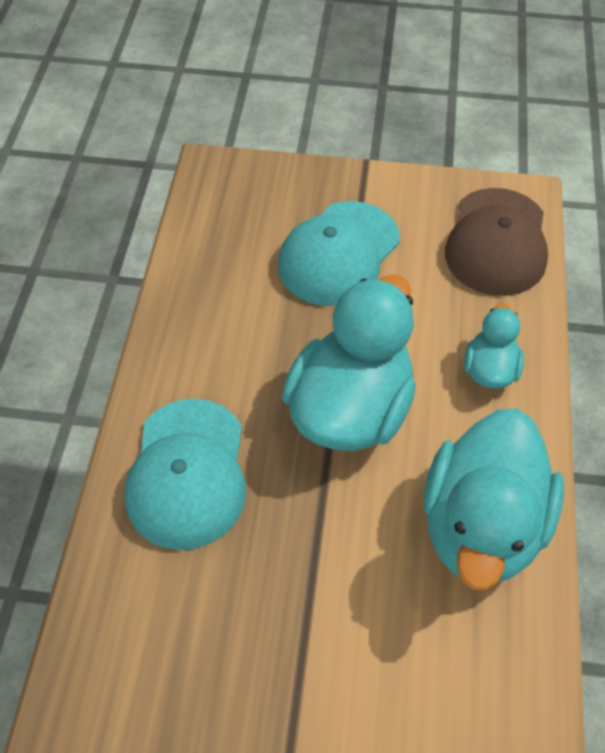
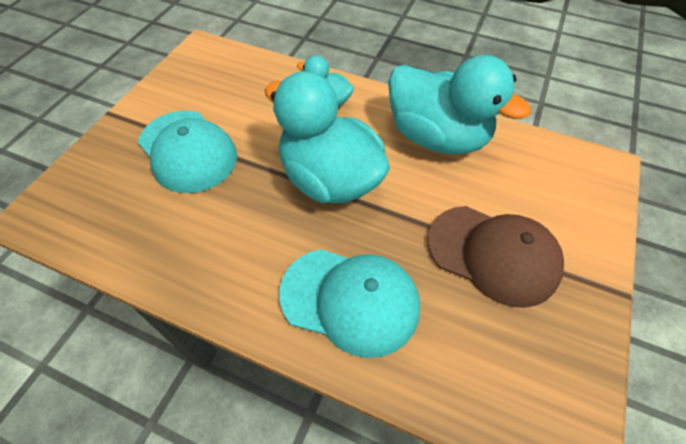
camera: 75 degrees left, 0 degrees up
brown cap [445,188,548,296] -> brown cap moved to [428,206,564,308]

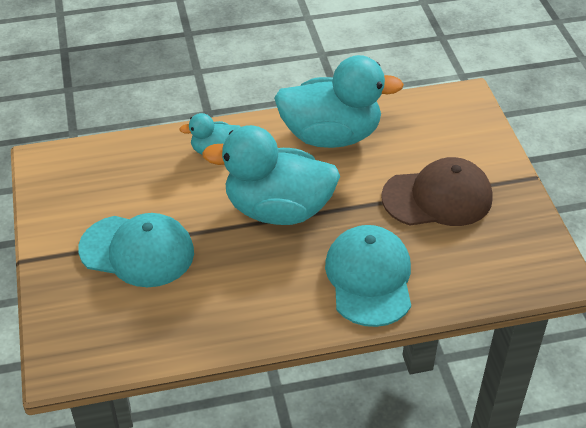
camera: 35 degrees left, 10 degrees down
turquoise cap [279,249,420,358] -> turquoise cap turned 75 degrees counterclockwise [325,225,411,327]

